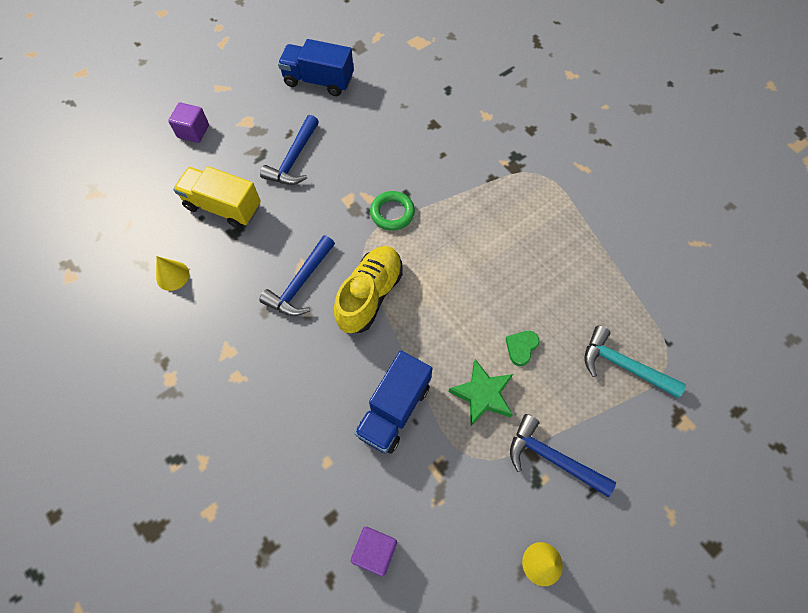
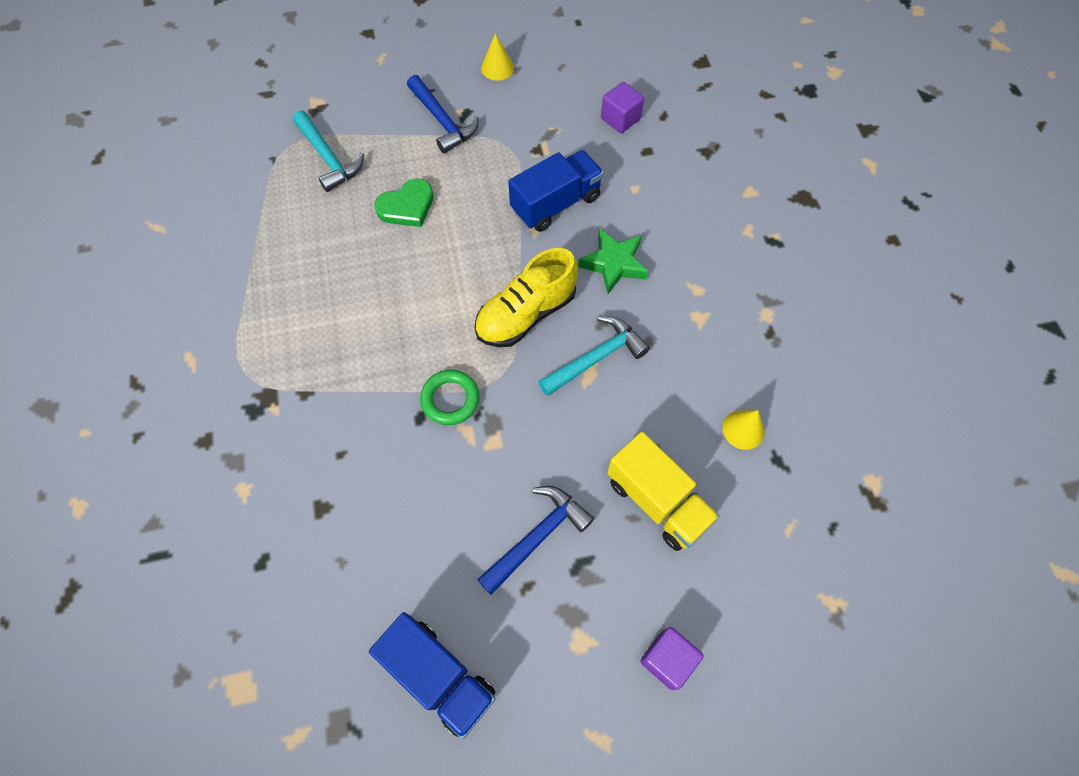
camera: 155 degrees left, 0 degrees up
blue hammer [259,235,335,316] -> turquoise hammer [538,316,650,396]
green star [448,359,513,426] -> green star moved to [578,228,649,294]
green heart [505,331,540,366] -> green heart [374,179,434,227], size x1.51

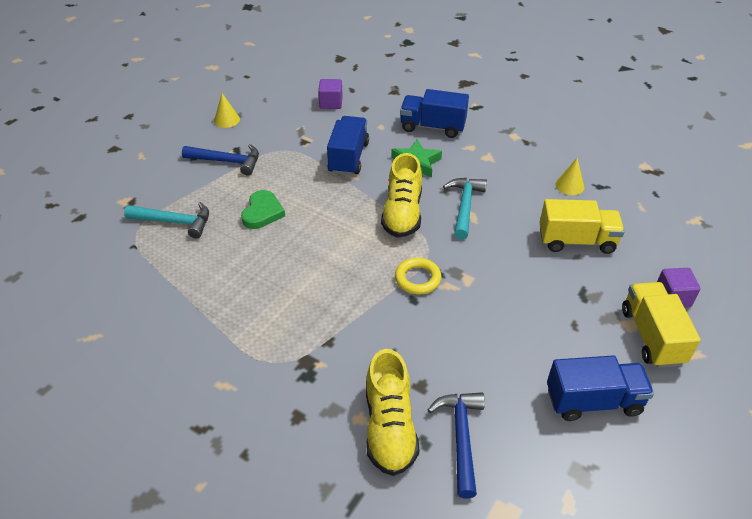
camera: 45 degrees left, 20 degrees down
green ring [420,370,479,425] -> yellow ring [395,258,441,295]
blue hammer [477,486,594,595] -> blue hammer moved to [428,392,485,499]
none -> yellow shoe [366,349,419,476]
none -> blue truck [400,89,469,138]
none -> yellow truck [622,282,701,368]

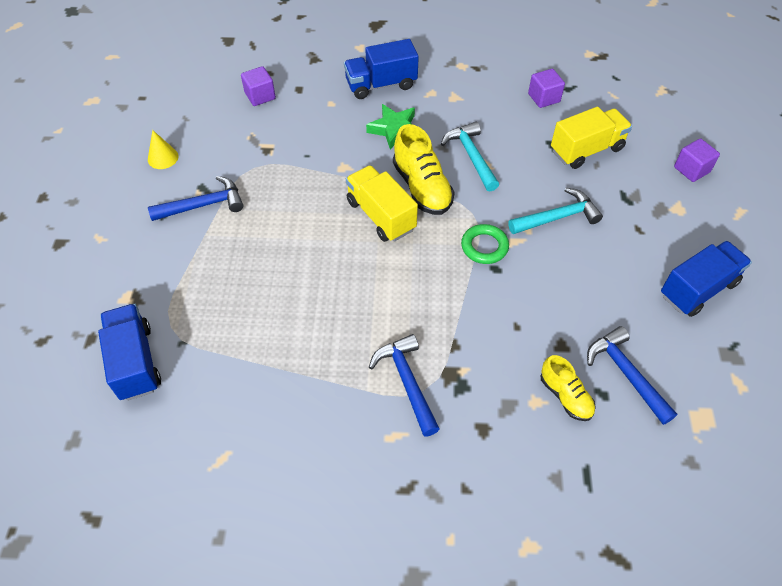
camera: 30 degrees left, 10 degrees up
turquoise hammer [124,202,209,238] -> turquoise hammer moved to [508,188,603,234]
green heart [241,190,285,229] -> none
blue truck [327,116,369,176] -> blue truck moved to [98,304,161,401]
yellow shoe [366,349,419,476] -> yellow shoe [541,355,596,421], size x0.60
yellow ring [395,258,441,295] -> green ring [461,224,509,264]
yellow cone [555,158,584,195] -> purple cube [528,69,565,108]
yellow truck [622,282,701,368] -> yellow truck moved to [346,165,418,242]
none -> blue hammer [369,334,440,437]

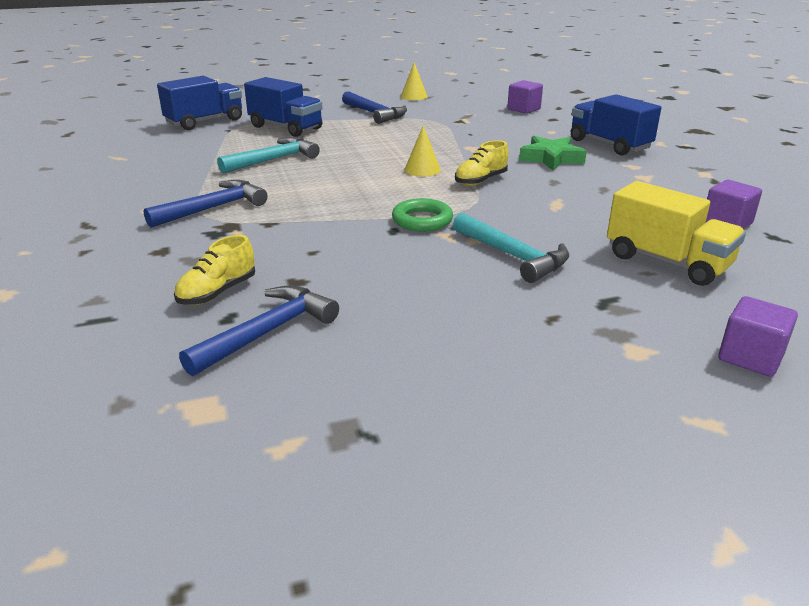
camera: 70 degrees right, 25 degrees down
yellow truck [346,165,418,242] -> yellow cone [404,126,441,176]
yellow shoe [393,124,455,215] -> yellow shoe [455,140,509,186], size x0.60
turquoise hammer [441,122,499,191] -> turquoise hammer moved to [217,137,320,174]
blue truck [661,241,752,317] -> blue truck moved to [244,77,323,137]

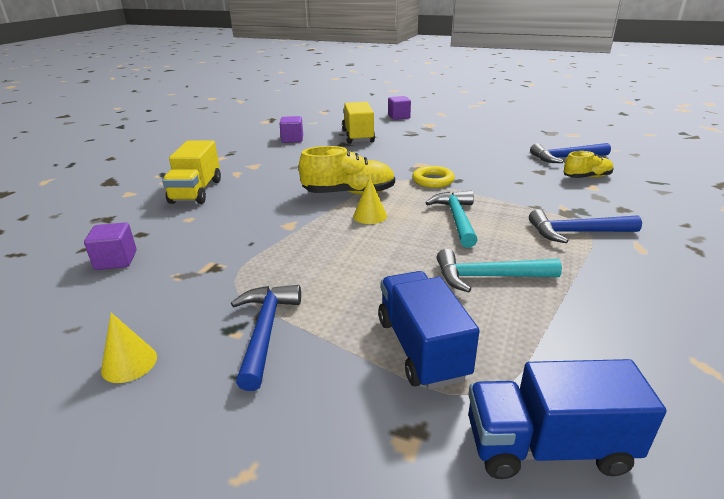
camera: 140 degrees left, 0 degrees up
green ring [392,198,453,231] -> yellow ring [412,166,455,188]
turquoise hammer [453,213,569,283] -> turquoise hammer moved to [426,190,478,248]
yellow shoe [455,140,509,186] -> yellow shoe [299,146,395,195], size x1.66
green star [519,136,587,170] -> none
blue truck [571,94,661,155] -> yellow truck [162,140,221,204]

